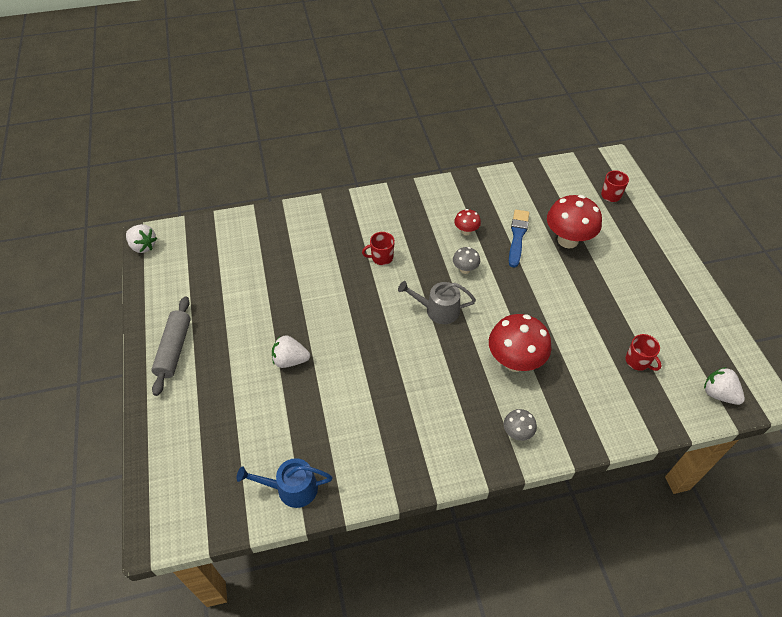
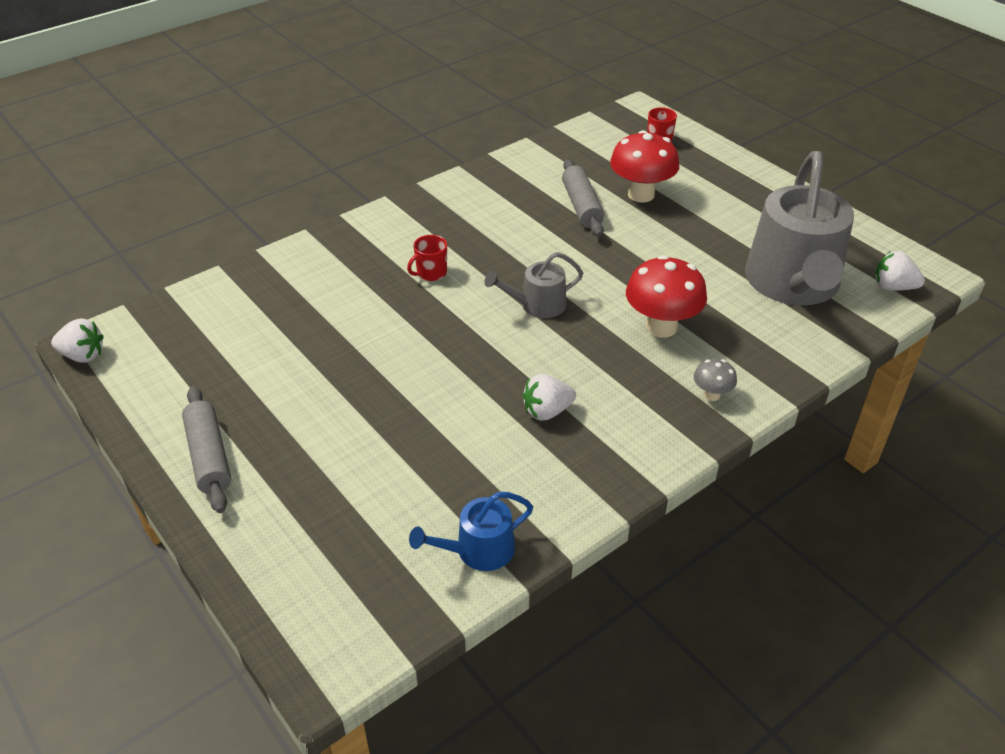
camera: 25 degrees left, 10 degrees down
white strawberry [272,335,310,368] -> white strawberry moved to [523,374,576,421]
grey mushroom [453,247,480,274] -> none
red mushroom [454,209,481,236] -> none
blue brush [509,209,529,268] -> grey rolling pin [562,159,604,237]
red mug [625,334,662,371] -> grey watering can [745,151,854,305]

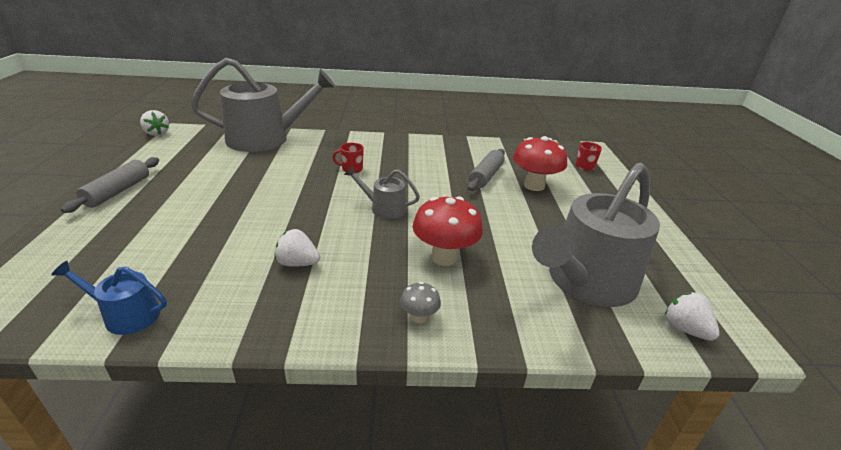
camera: 35 degrees right, 10 degrees down
none -> grey watering can [191,58,335,152]

